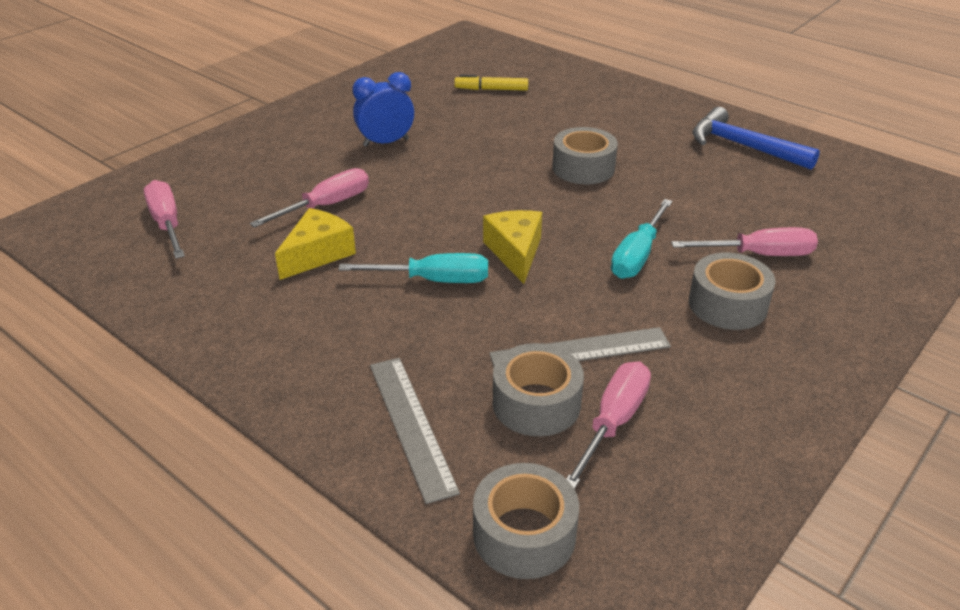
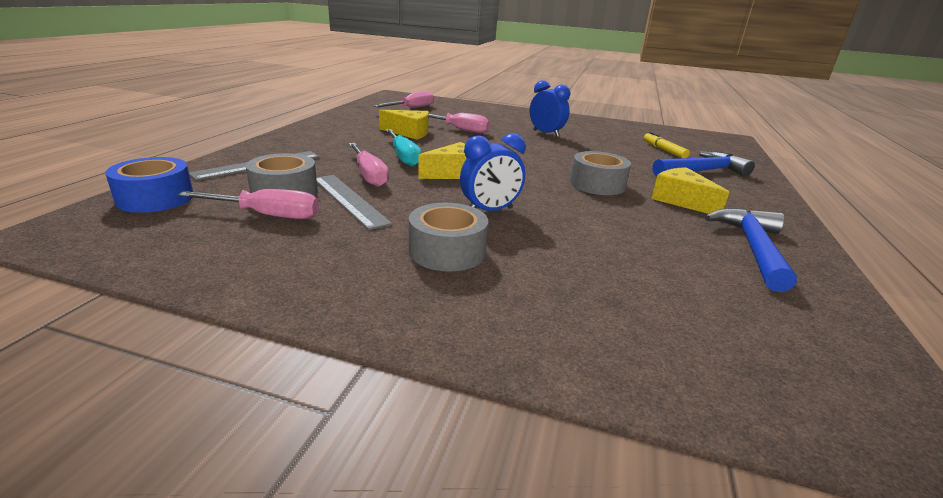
camera: 65 degrees right, 10 degrees down
grey tape [473,463,579,579] -> blue tape [105,157,193,213]
turquoise screwdriver [611,199,672,279] -> blue clock [460,133,526,211]
pink screwdriver [671,227,818,256] -> pink screwdriver moved to [349,143,389,187]
none -> yellow cheese [651,167,729,214]
none -> blue hammer [653,151,755,177]

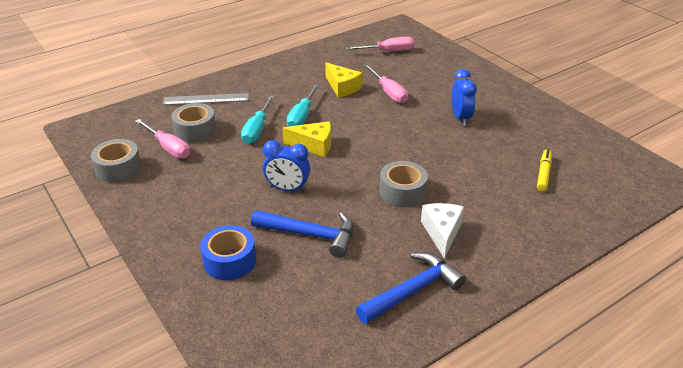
camera: 40 degrees right, 10 degrees up
blue tape [105,157,193,213] -> blue tape moved to [200,225,256,280]
grey ruler [316,175,392,230] -> none
pink screwdriver [349,143,389,187] -> turquoise screwdriver [241,96,274,144]
grey tape [409,203,488,272] -> grey tape moved to [91,139,142,183]
yellow cheese [651,167,729,214] -> white cheese [421,203,464,259]
blue hammer [653,151,755,177] -> blue hammer moved to [251,210,354,258]

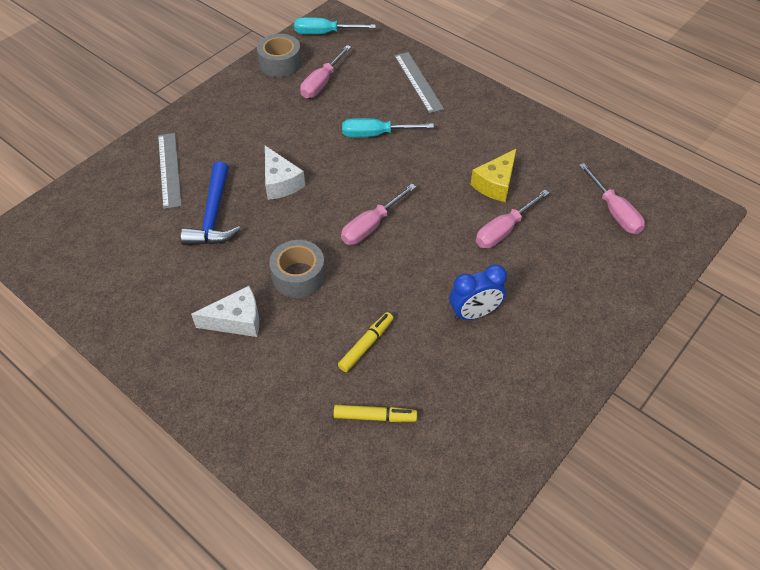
camera: 75 degrees right, 15 degrees up
grey tape [171,103,216,143] -> none
blue tape [200,225,256,280] -> grey ruler [158,133,182,209]
blue clock [263,140,310,192] -> white cheese [265,146,305,200]
yellow cheese [282,121,331,157] -> none
turquoise screwdriver [287,84,319,127] -> turquoise screwdriver moved to [294,17,376,34]
blue hammer [356,252,466,324] -> none
none -> yellow marker [338,312,393,372]
none -> pink screwdriver [341,184,416,245]

